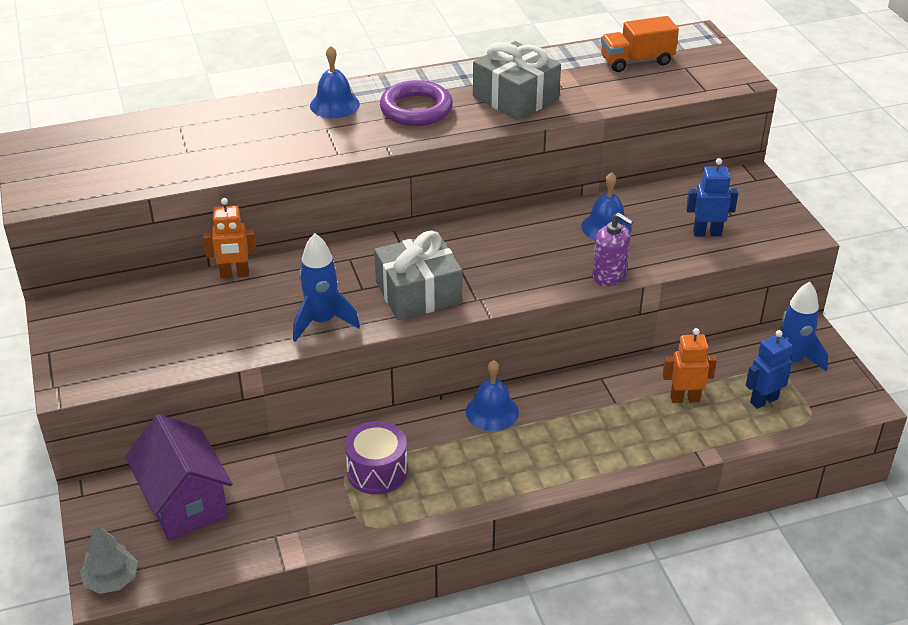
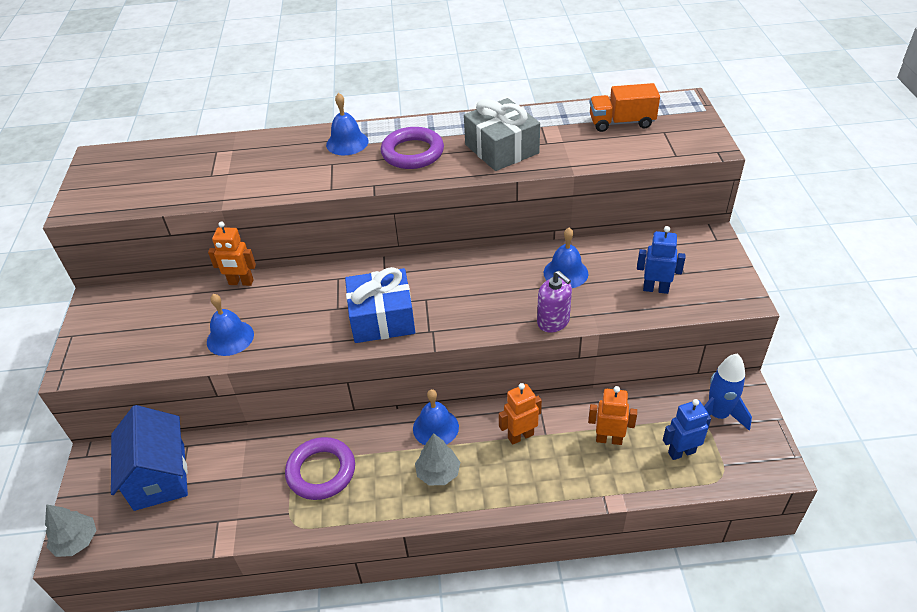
camera: 15 degrees right, 5 degrees up
purple house [125,414,233,540] -> blue house [111,405,188,511]
blue rocket [293,233,360,342] -> none
purple drum [345,421,408,495] -> purple ring [285,437,355,500]
grey gift [374,230,462,320] -> blue gift [345,267,415,343]
none -> blue bell [207,294,254,356]
none -> grey tree [415,433,460,485]
none -> orange robot [499,383,542,445]

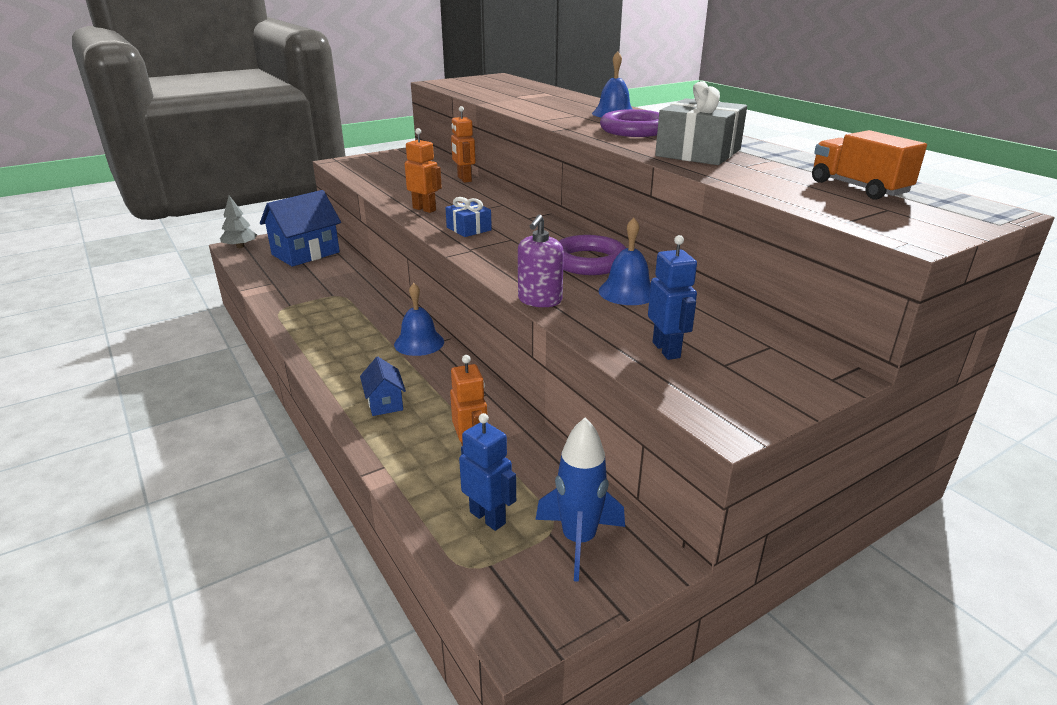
camera: 60 degrees right, 15 degrees down
blue bell [207,294,254,356] -> none
purple ring [285,437,355,500] -> purple ring moved to [559,235,626,275]
blue gift [345,267,415,343] -> blue gift [445,197,492,237], size x0.55
grey tree [415,433,460,485] -> none
orange robot [499,383,542,445] -> orange robot moved to [405,128,442,213]
none -> blue house [360,357,406,416]

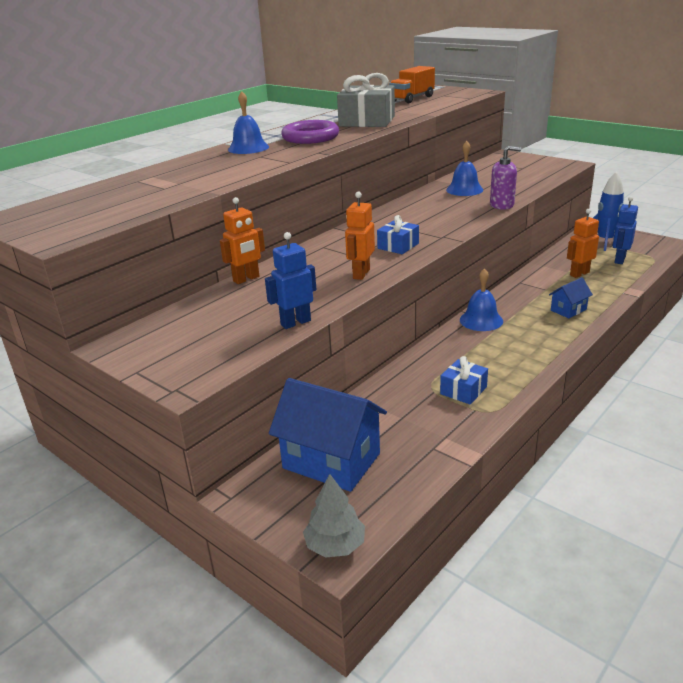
camera: 105 degrees left, 0 degrees up
purple ring [559,235,626,275] -> none
blue robot [648,235,697,360] -> blue robot moved to [265,232,317,329]
none -> blue gift [440,356,488,405]

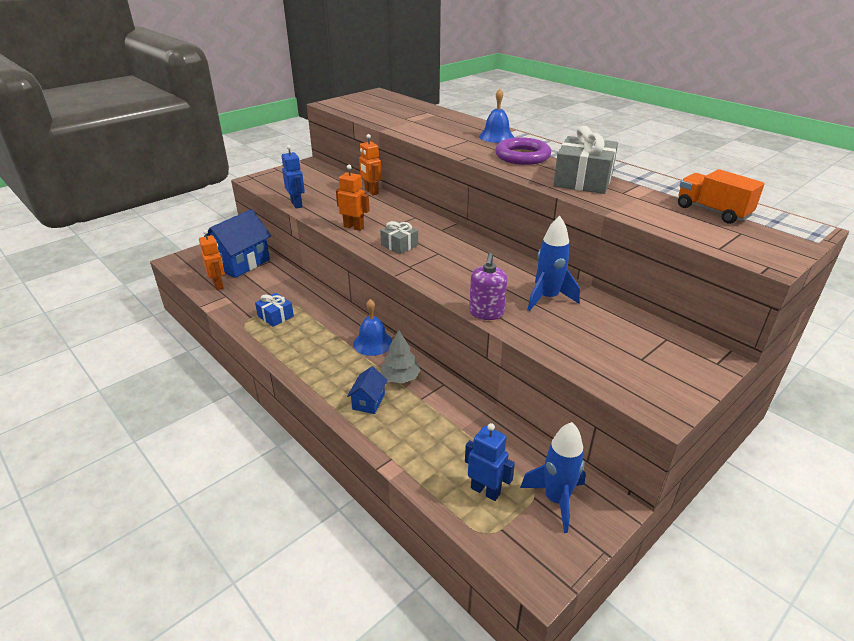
camera: 95 degrees right, 5 degrees up
grey tree [303,474,365,558] -> grey tree moved to [380,330,421,383]
blue gift [377,215,419,254] -> grey gift [380,221,418,254]
blue bell [446,141,483,196] -> blue rocket [527,216,580,311]
blue house [549,277,593,318] -> blue house turned 45 degrees clockwise [347,366,388,414]
orange robot [567,209,599,278] -> orange robot moved to [199,230,225,290]

